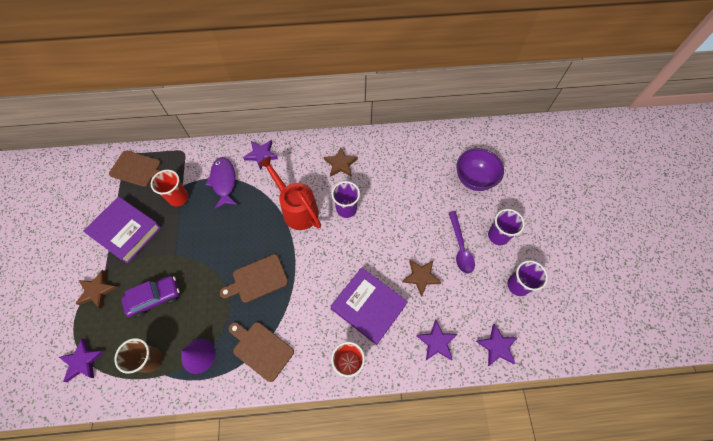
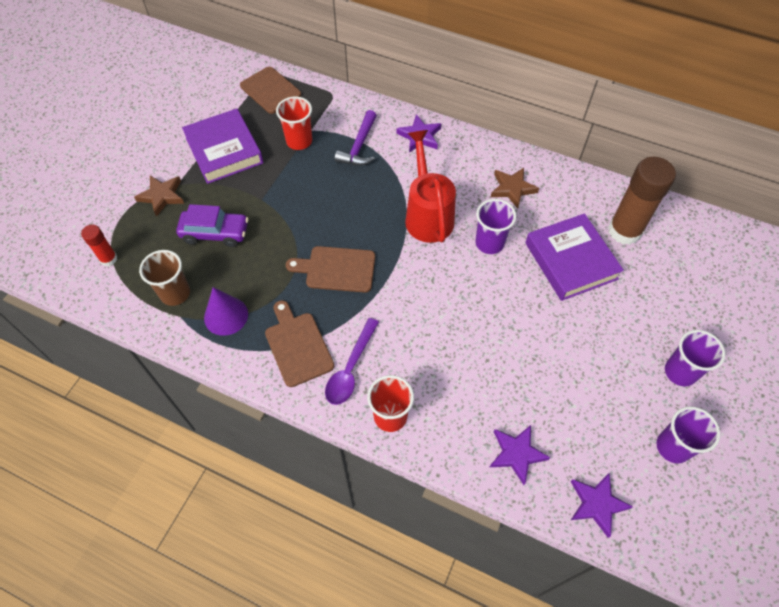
camera: 30 degrees right, 5 degrees down
purple star [59,339,105,382] -> red glue stick [81,224,117,266]
purple fish [205,157,237,209] -> purple hammer [335,110,377,166]
purple book [331,267,408,345] -> purple book moved to [525,214,624,301]
brown star [402,260,442,297] -> none
purple spoon [449,212,475,274] -> purple spoon moved to [325,318,379,405]
purple bowl [456,148,504,191] -> none
none -> brown glue stick [608,157,676,245]

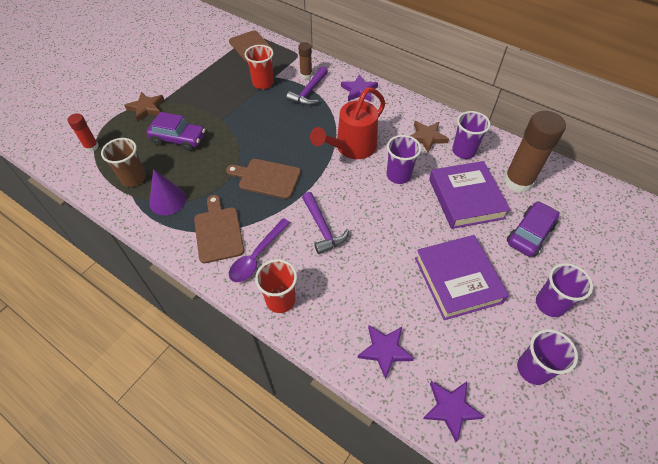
camera: 10 degrees right, 5 degrees down
purple book [182,108,263,184] -> purple book moved to [415,235,509,320]
red watering can [405,130,456,243] -> red watering can turned 135 degrees counterclockwise [310,87,385,159]
none -> brown glue stick [298,42,312,79]
none -> purple hammer [302,192,349,254]
none -> purple cup [452,111,490,159]
none -> purple car [507,201,560,257]

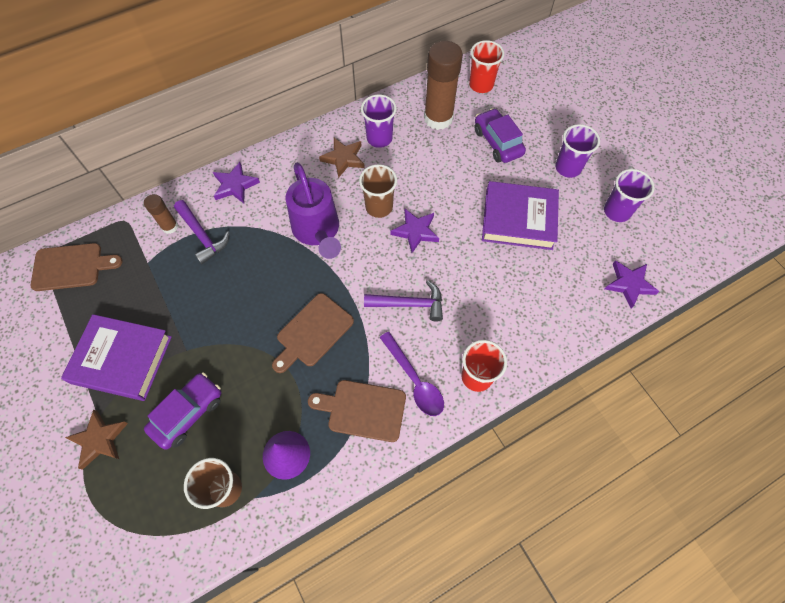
camera: 65 degrees left, 10 degrees up
red glue stick [67,113,99,152] -> none
red cup [245,45,274,89] -> red cup moved to [469,40,504,93]
red watering can [310,87,385,159] -> purple watering can [286,162,341,259]
purple star [358,325,414,380] -> purple star moved to [391,209,439,253]
purple cup [387,135,421,184] -> brown cup [359,164,397,218]
purple book [429,161,511,229] -> purple book moved to [61,314,172,401]

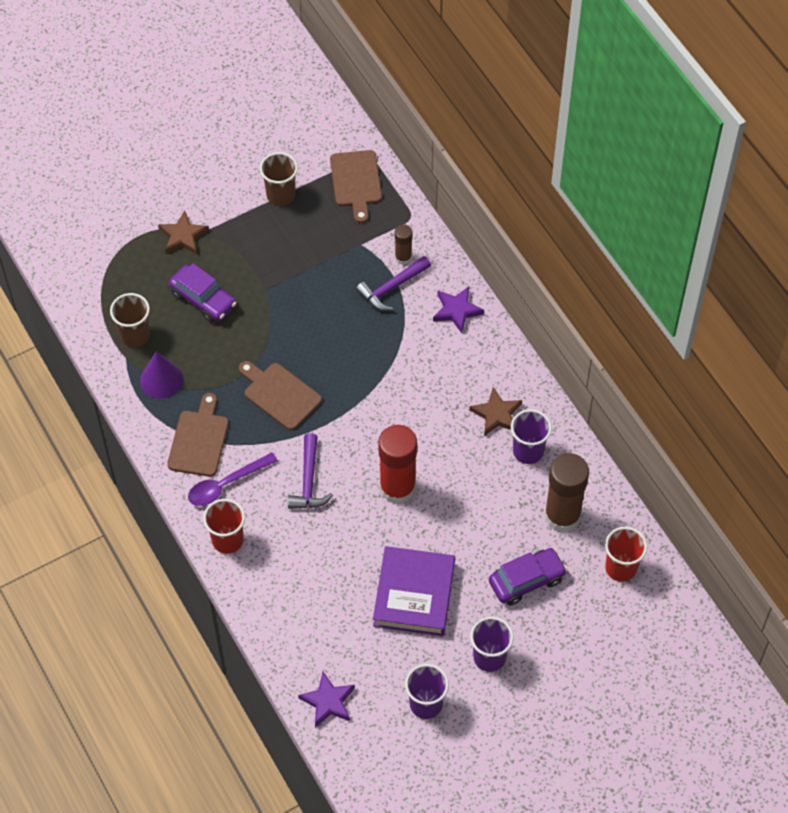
camera: 90 degrees right, 5 degrees down
purple book [61,314,172,401] -> none
purple watering can [286,162,341,259] -> none
brown cup [359,164,397,218] -> brown cup moved to [260,152,298,206]
purple star [391,209,439,253] -> red glue stick [378,425,417,504]

